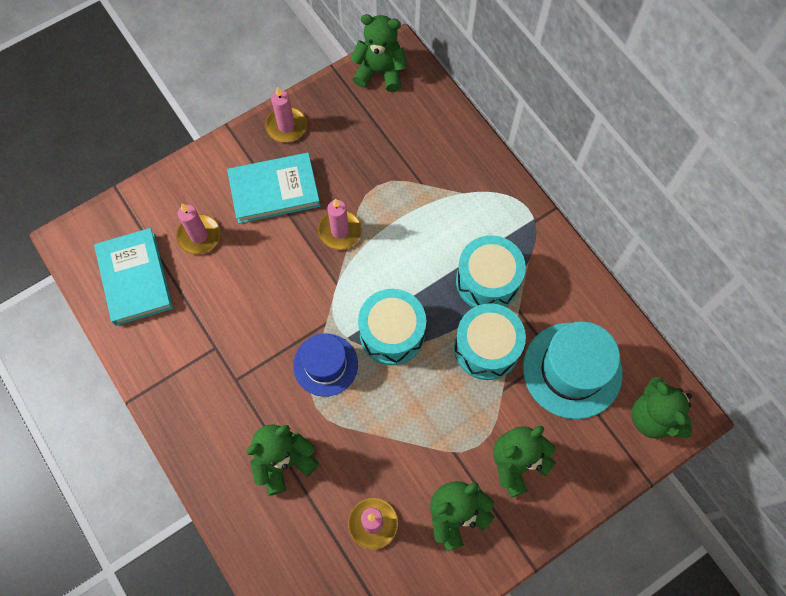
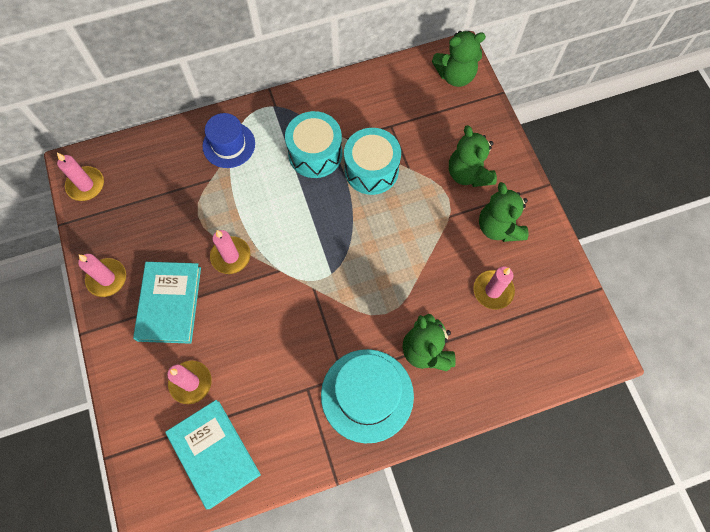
camera: 75 degrees left, 0 degrees up
turquoise book [94,228,173,326] -> turquoise book turned 60 degrees clockwise [165,400,261,509]
blue hat [293,333,358,397] -> blue hat moved to [203,113,255,168]
green teddy bear [350,14,407,92] -> pink candle [57,153,104,201]
turquoise drum [358,289,426,365] -> none
turquoise hat [523,321,623,419] -> turquoise hat moved to [321,349,414,443]

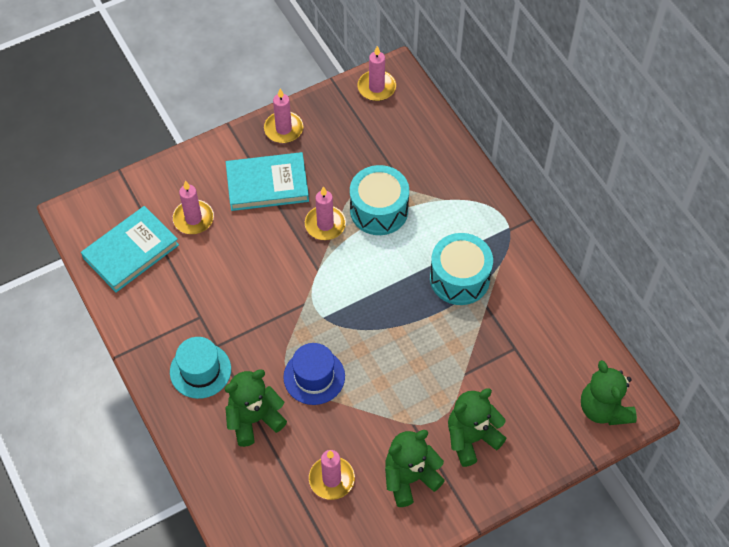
camera: 80 degrees right, 10 degrees down
blue hat [203,113,255,168] -> blue hat moved to [283,343,345,405]
turquoise hat [321,349,414,443] -> turquoise hat [170,337,231,399], size x0.65
turquoise drum [344,128,401,195] -> turquoise drum moved to [350,165,409,235]

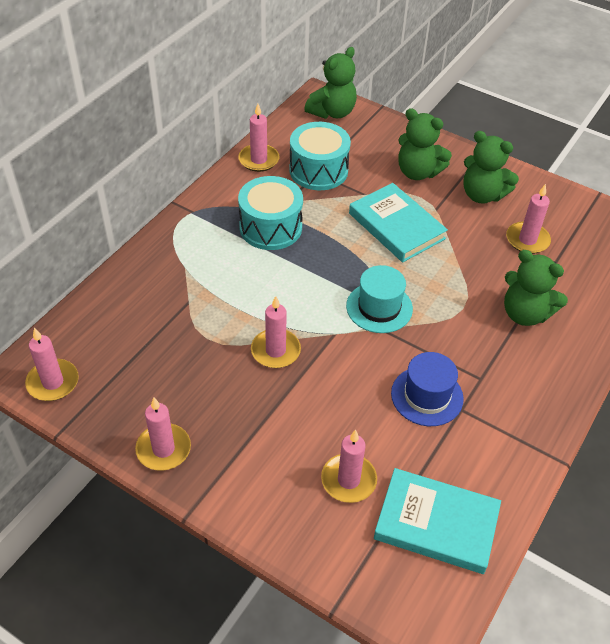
camera: 120 degrees left, 10 degrees down
turquoise hat [170,337,231,399] -> turquoise hat moved to [346,265,413,333]
turquoise book [226,152,309,211] -> turquoise book moved to [349,183,448,262]
blue hat [283,343,345,405] -> blue hat moved to [391,352,464,426]
turquoise drum [350,165,409,235] -> turquoise drum moved to [289,122,351,190]
none -> pink candle [238,104,280,172]

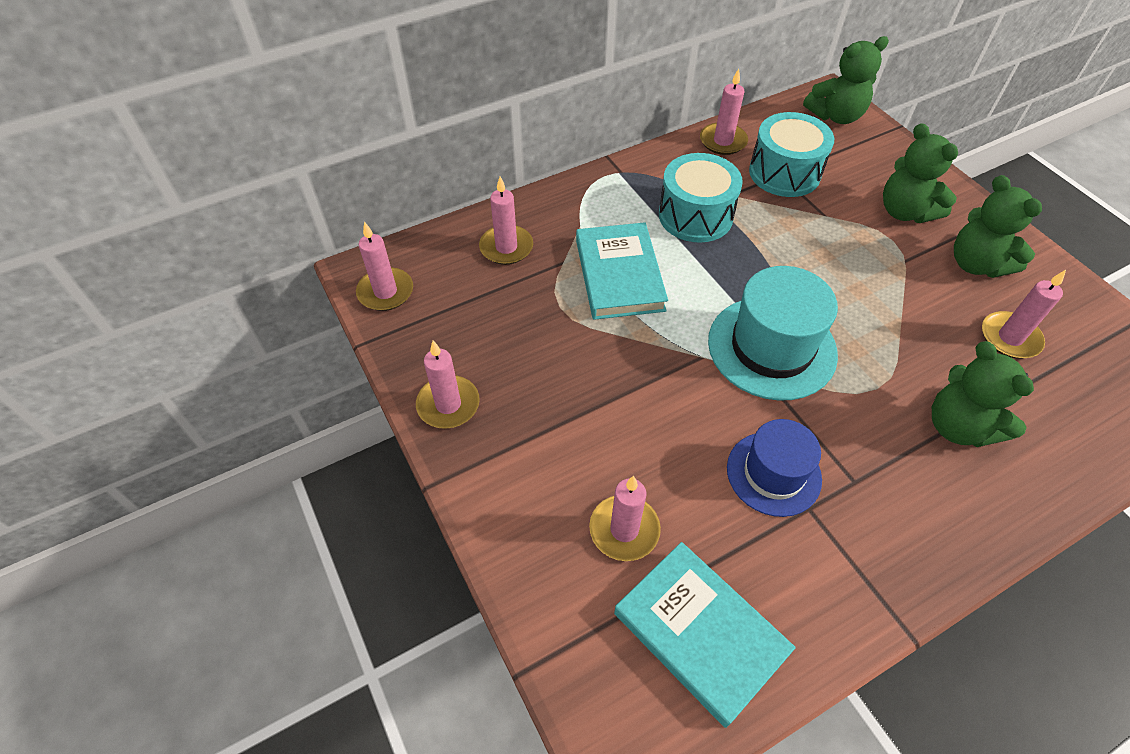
camera: 30 degrees right, 5 degrees up
pink candle [251,296,301,368] -> pink candle moved to [479,177,533,265]
turquoise hat [346,265,413,333] -> turquoise hat [708,266,838,401], size x1.53
turquoise book [349,183,448,262] -> turquoise book moved to [576,222,668,320]

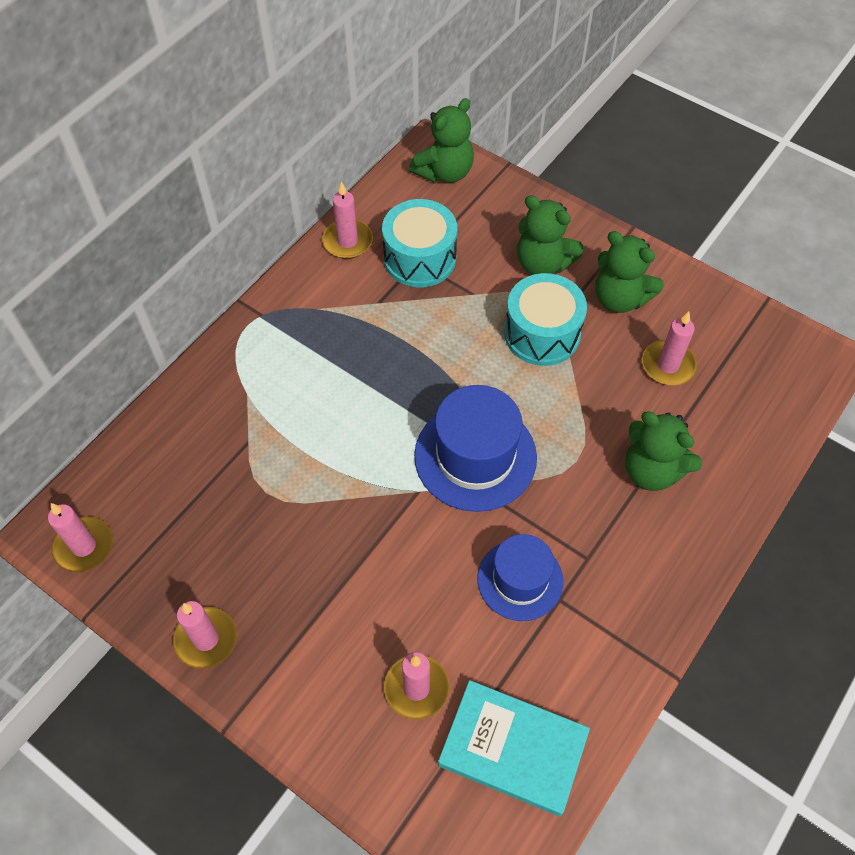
camera: 25 degrees left, 5 degrees up
pink candle [479,177,533,265] -> none
turquoise book [576,222,668,320] -> none
turquoise drum [659,153,743,243] -> turquoise drum moved to [504,273,587,366]
turquoise hat [708,266,838,401] -> blue hat [414,385,537,512]

